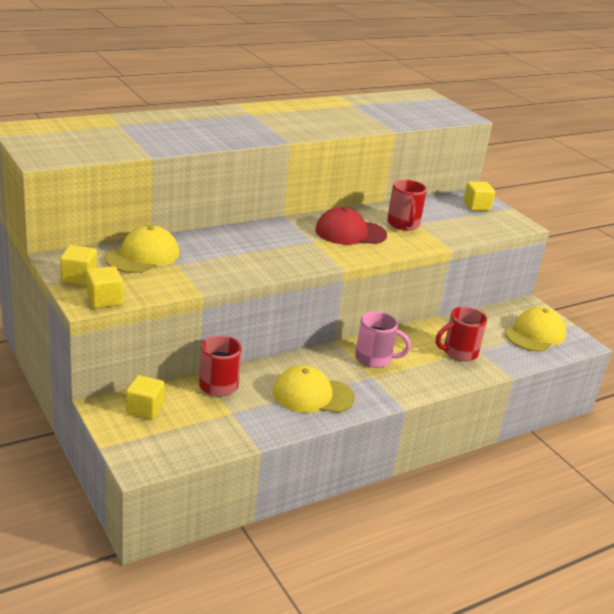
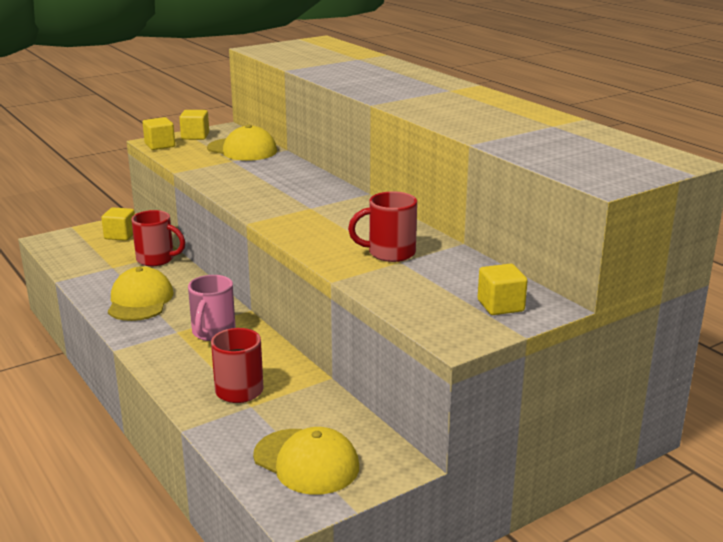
camera: 90 degrees right, 5 degrees down
red cap [315,207,387,245] -> none

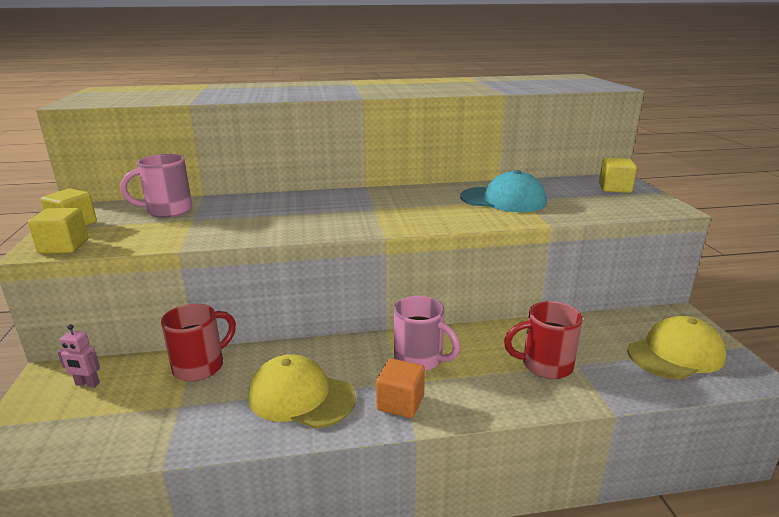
camera: 65 degrees left, 0 degrees up
yellow cube [101,207,135,241] -> pink robot [58,324,100,388]
yellow cap [207,125,277,161] -> pink mug [120,154,192,218]
red mug [348,191,417,262] -> turquoise cap [460,170,547,212]
none -> orange cube [376,359,425,418]

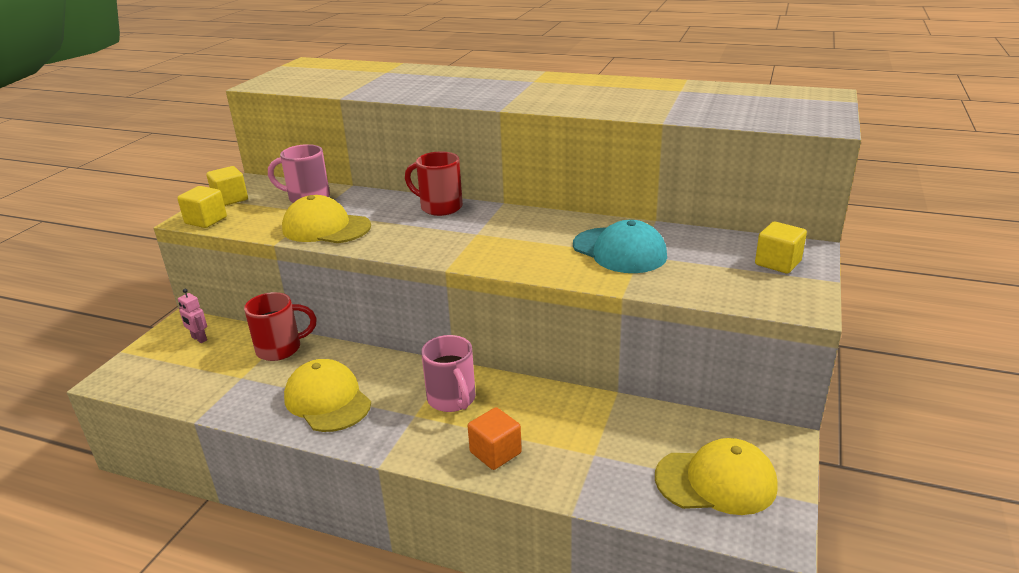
camera: 30 degrees right, 5 degrees up
orange cube [376,359,425,418] -> orange cube moved to [468,407,522,470]
red mug [504,301,582,379] -> red mug moved to [405,152,463,216]
none -> yellow cap [282,195,371,243]

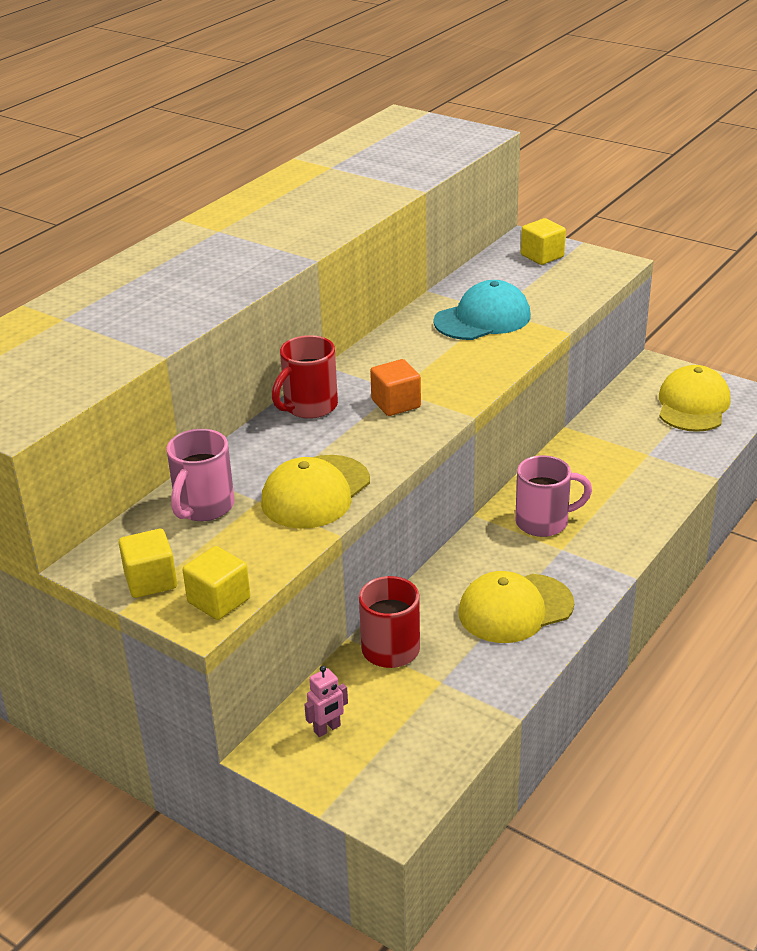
camera: 75 degrees left, 5 degrees up
orange cube [468,407,522,470] -> orange cube moved to [370,359,421,416]

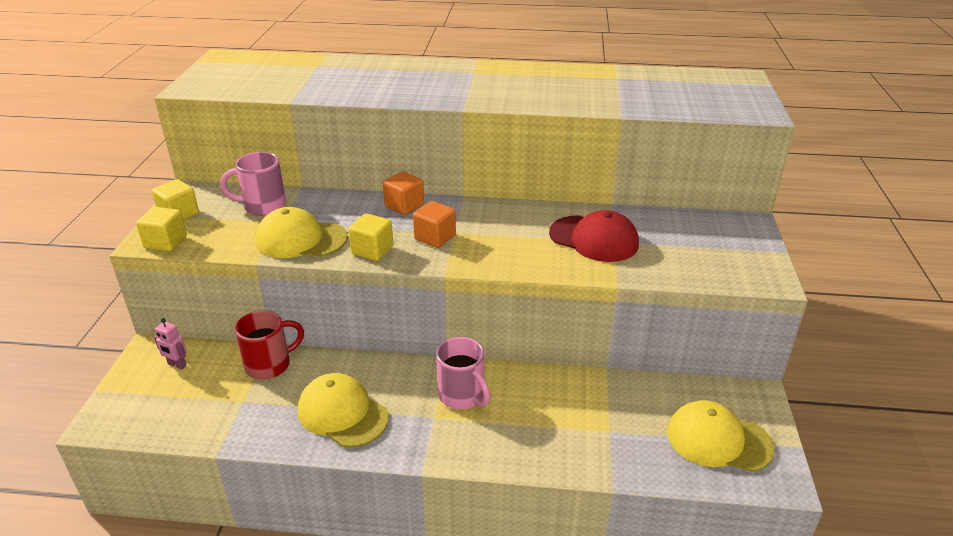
camera: 60 degrees right, 0 degrees up
red mug [272,335,338,419] -> orange cube [383,171,424,215]
turquoise cap [433,280,531,340] -> red cap [549,210,639,262]
yellow cube [521,218,566,265] -> yellow cube moved to [348,213,393,261]
yellow cap [659,365,731,432] -> yellow cap turned 150 degrees counterclockwise [667,400,775,472]

